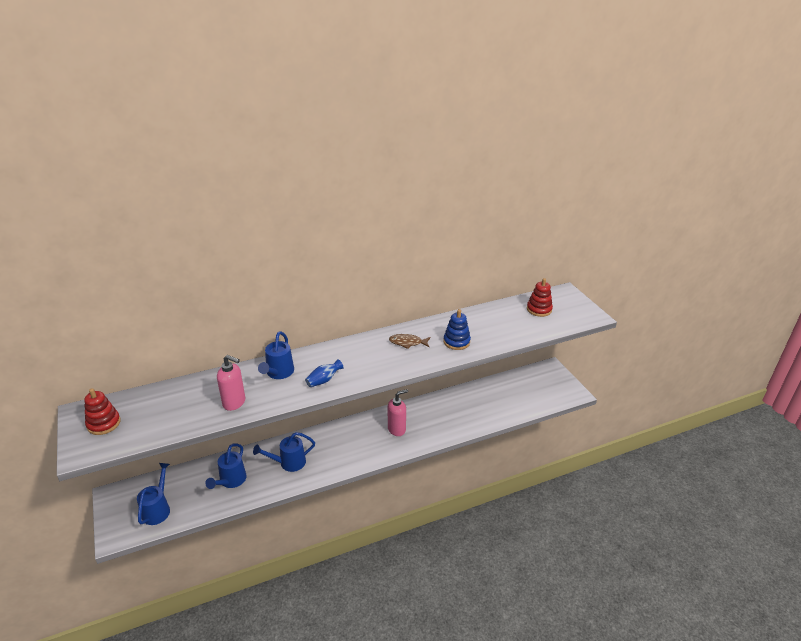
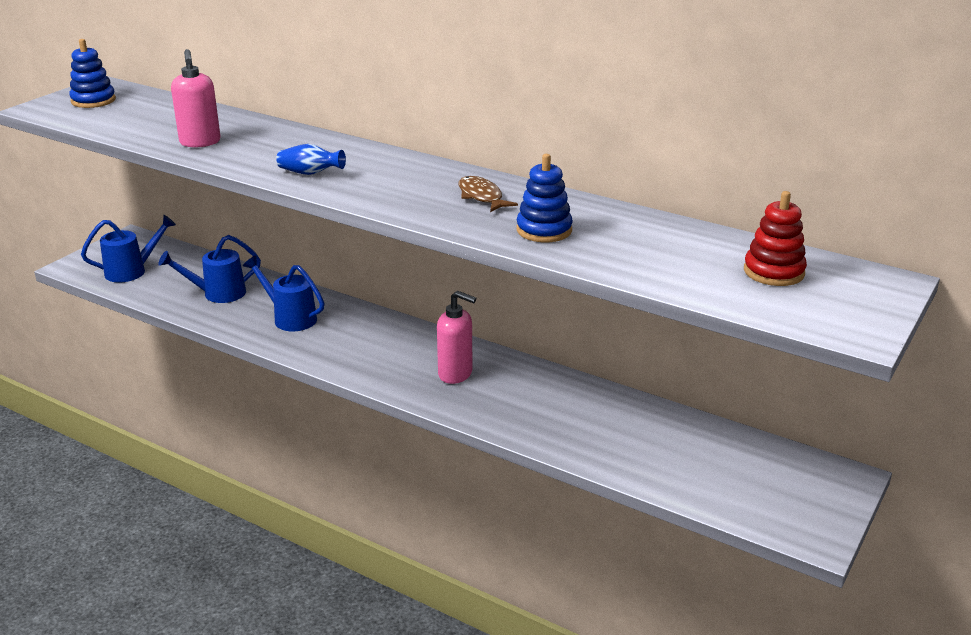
camera: 55 degrees right, 5 degrees down
red stacking toy [84,388,120,435] -> blue stacking toy [69,39,116,108]
blue watering can [258,331,294,379] -> none

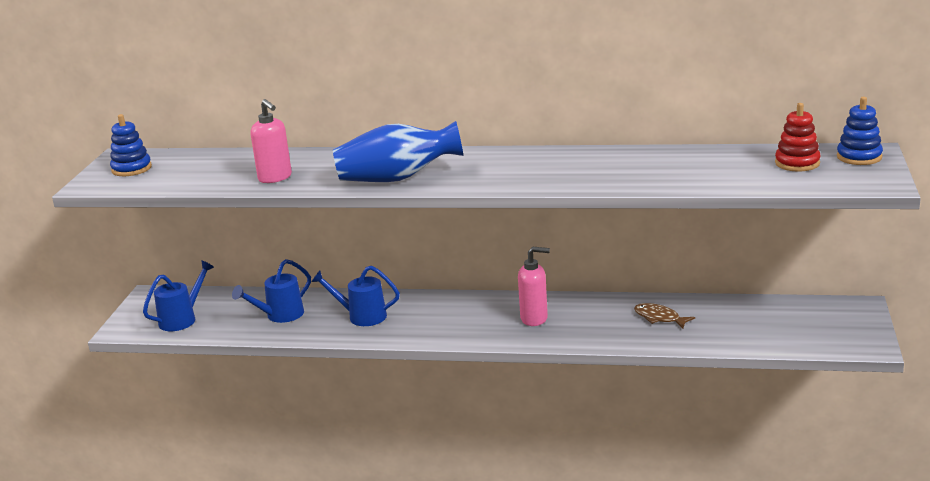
camera: 20 degrees left, 5 degrees down
blue vase [276,144,346,175] -> blue vase [333,121,463,182], size x2.22
brown fish [459,176,518,212] -> brown fish moved to [634,303,695,328]
blue stacking toy [517,154,573,242] -> blue stacking toy moved to [837,97,883,165]

